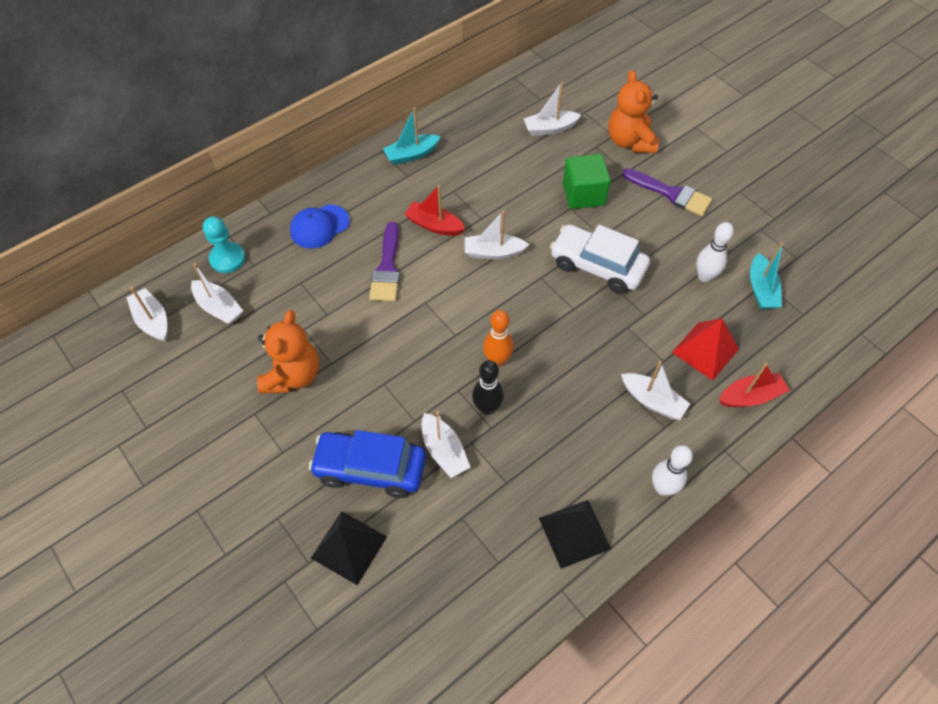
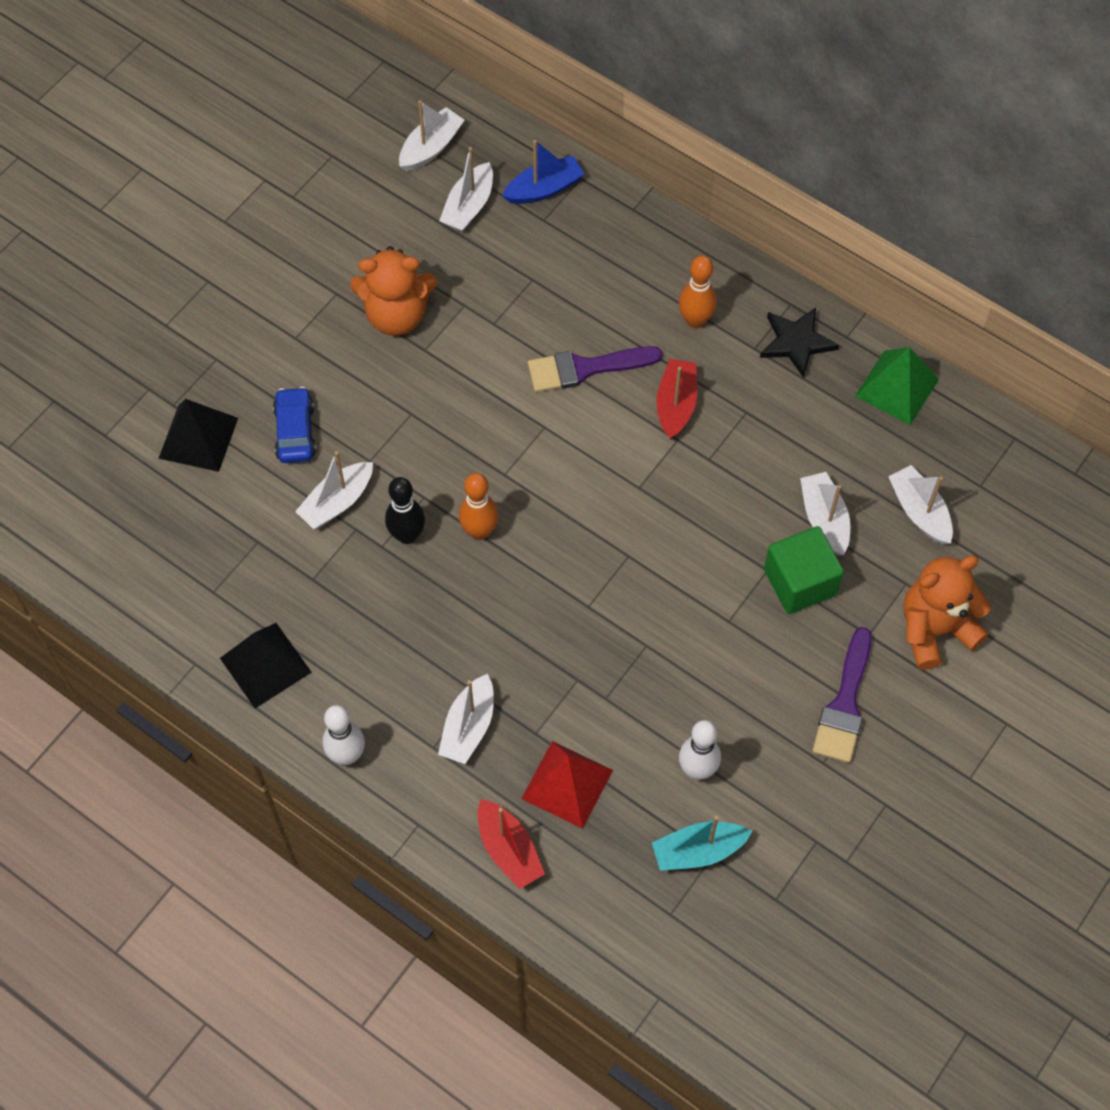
camera: 75 degrees right, 5 degrees up
turquoise pawn [203,216,246,273] -> blue boat [502,140,584,204]
blue cap [290,204,350,248] -> none
blue car [308,430,426,498] -> blue car [273,387,316,463], size x0.62
turquoise boat [383,108,441,165] -> black star [760,308,839,378]
white boat [465,210,530,260] -> white boat moved to [800,472,850,555]
white car [550,224,650,294] -> none
none -> orange bowling pin [679,255,717,328]
none -> green pyramid [855,347,939,425]

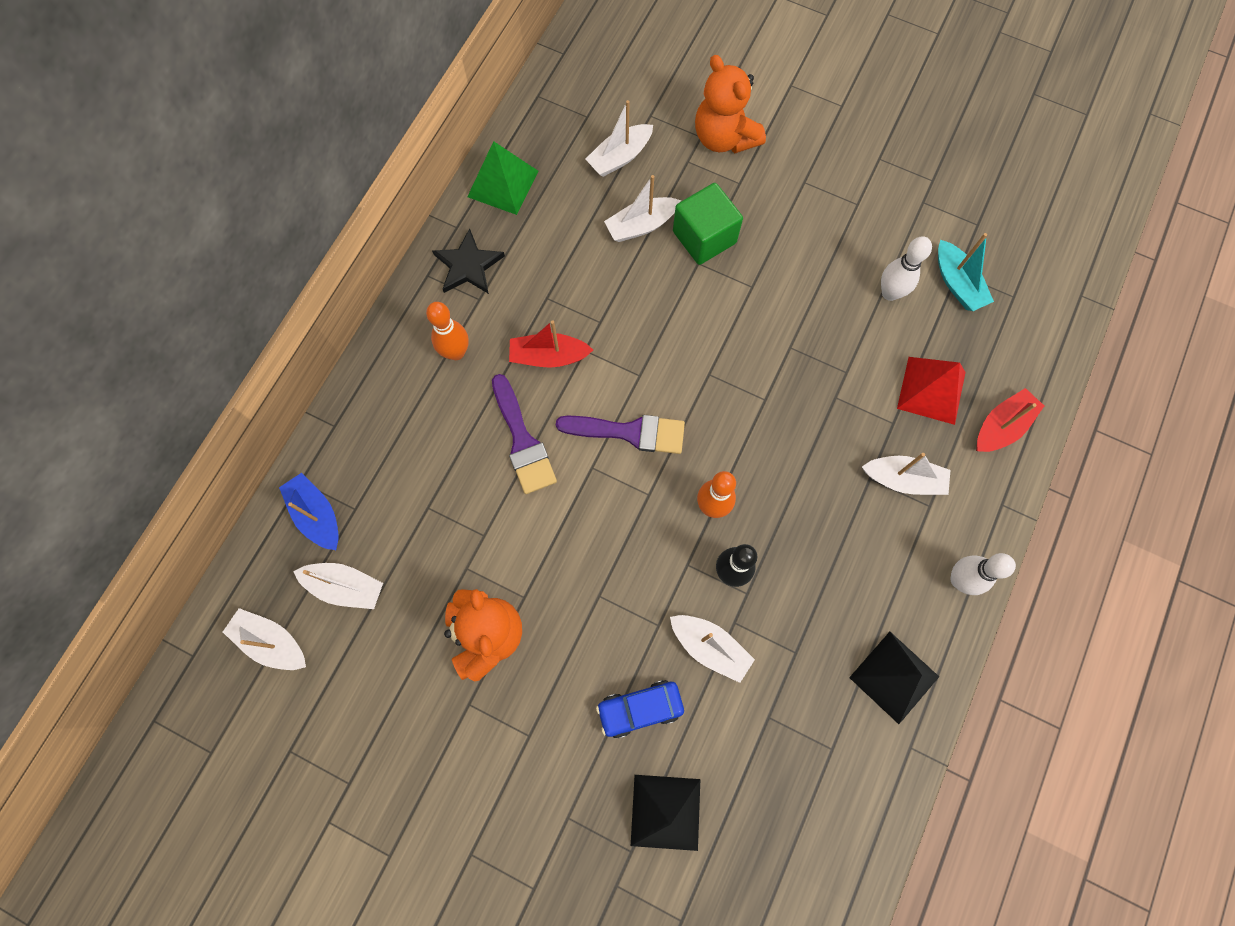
camera: 100 degrees left, 10 degrees up
purple brush [812,627,872,763] -> purple brush moved to [556,415,685,454]

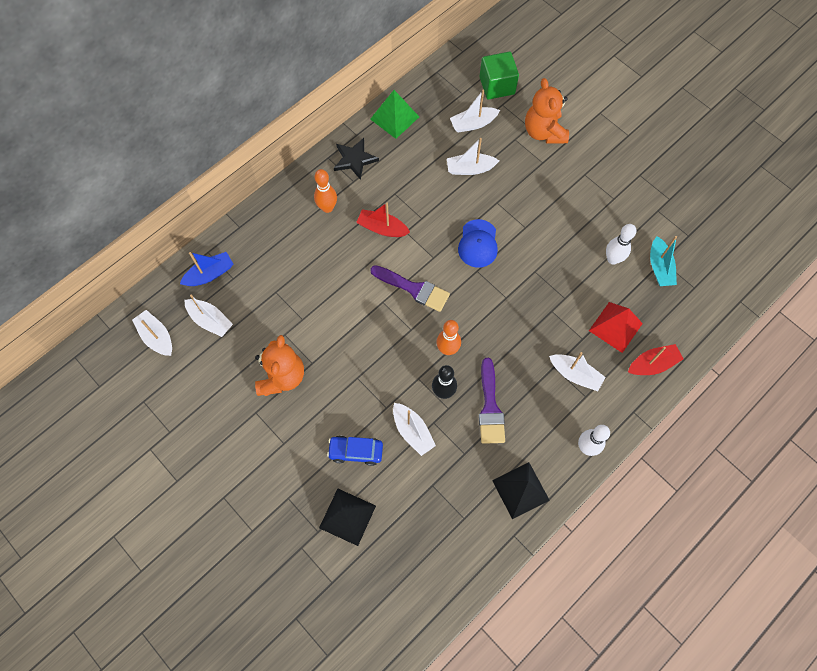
camera: 20 degrees right, 5 degrees down
blue boat [279,473,339,550] -> blue boat turned 75 degrees clockwise [180,252,233,286]
purple brush [492,374,557,494] -> purple brush moved to [479,358,505,444]
green cube [673,183,743,265] -> green cube moved to [479,52,519,99]
none -> blue cap [458,219,498,268]

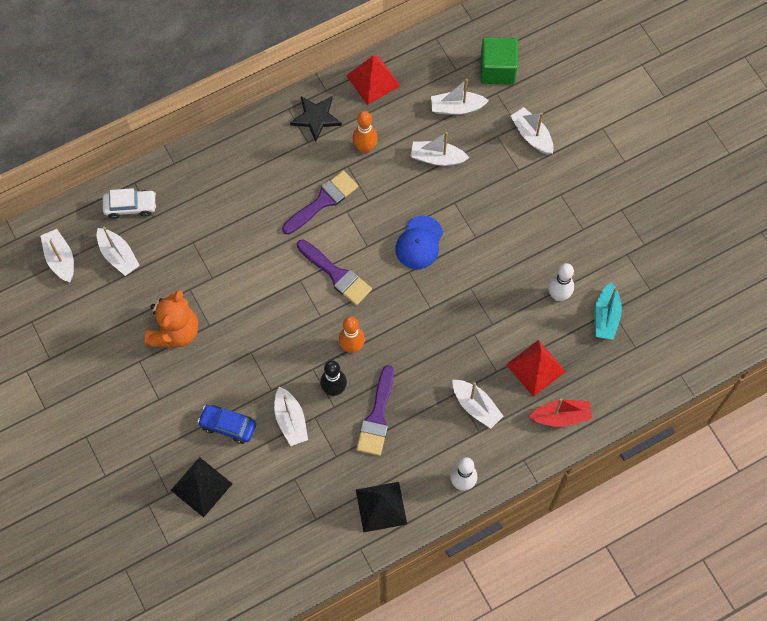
camera: 15 degrees right, 0 degrees up
blue boat [180,252,233,286] -> white car [103,188,156,219]
orange bowling pin [314,169,337,213] -> orange bowling pin moved to [353,111,377,154]
red boat [356,203,410,237] -> purple brush [282,170,358,235]
green pyramid [370,90,419,139] -> red pyramid [346,56,400,105]
orange teddy bear [525,78,569,144] -> white boat [510,107,554,155]

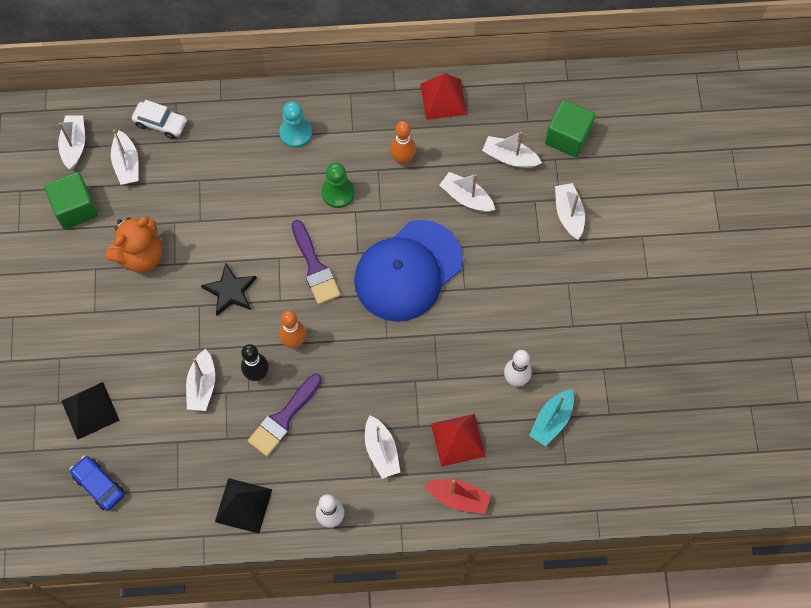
camera: 25 degrees right, 0 degrees up
blue car [198,405,256,444] -> blue car moved to [70,456,124,511]
purple brush [282,170,358,235] -> green pawn [321,162,355,208]
black star [290,96,342,142] -> black star moved to [201,263,257,316]
blue cap [395,216,443,269] -> blue cap [354,220,463,322], size x1.92
none -> green cube [44,172,98,229]
none -> turquoise pawn [279,101,312,148]

